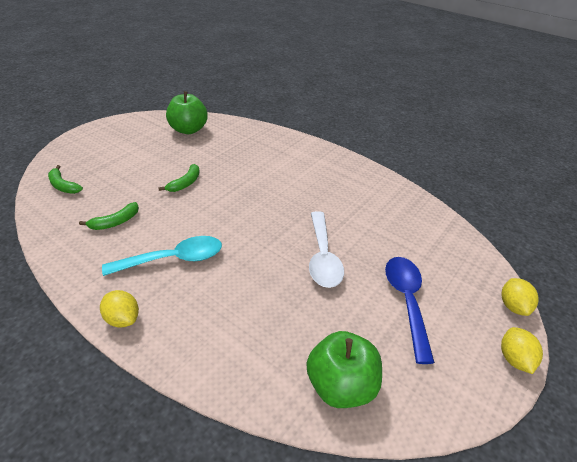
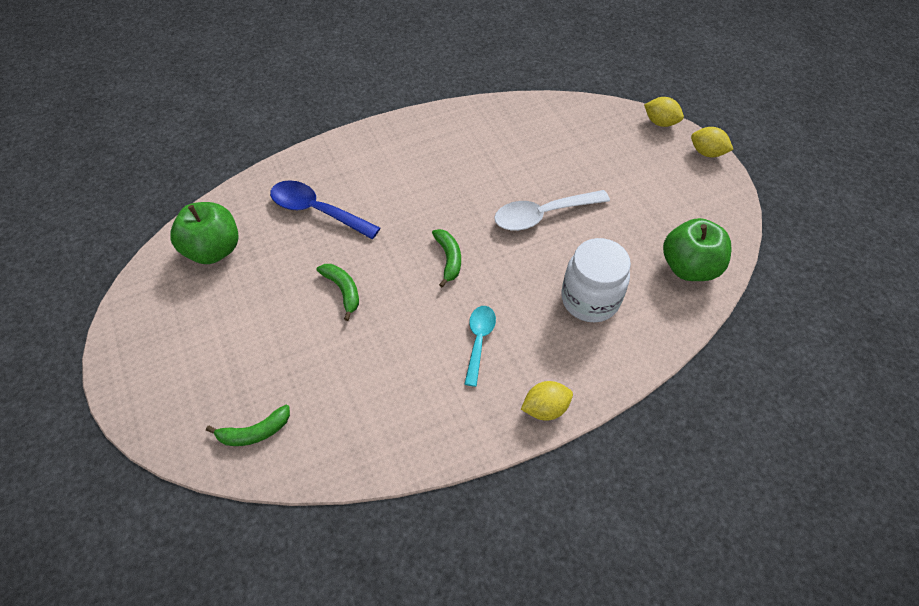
camera: 60 degrees left, 15 degrees up
green banana [79,202,139,230] -> green banana moved to [432,229,461,287]
turquoise spoon [102,236,222,276] -> turquoise spoon [464,306,496,387], size x0.65
white spoon [309,211,344,288] -> white spoon turned 135 degrees clockwise [494,190,610,231]
blue spoon [385,257,435,364] -> blue spoon moved to [270,180,380,239]
none -> white jar [561,238,631,322]

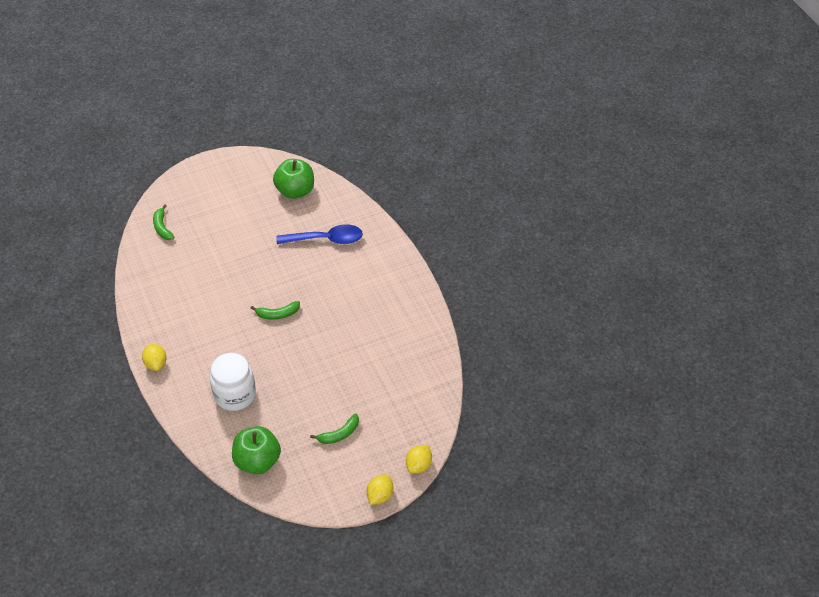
camera: 90 degrees right, 5 degrees down
blue spoon [270,180,380,239] -> blue spoon turned 60 degrees clockwise [277,224,363,244]
green banana [317,264,359,321] -> green banana moved to [310,414,359,444]
turquoise spoon [464,306,496,387] -> none
white spoon [494,190,610,231] -> none

